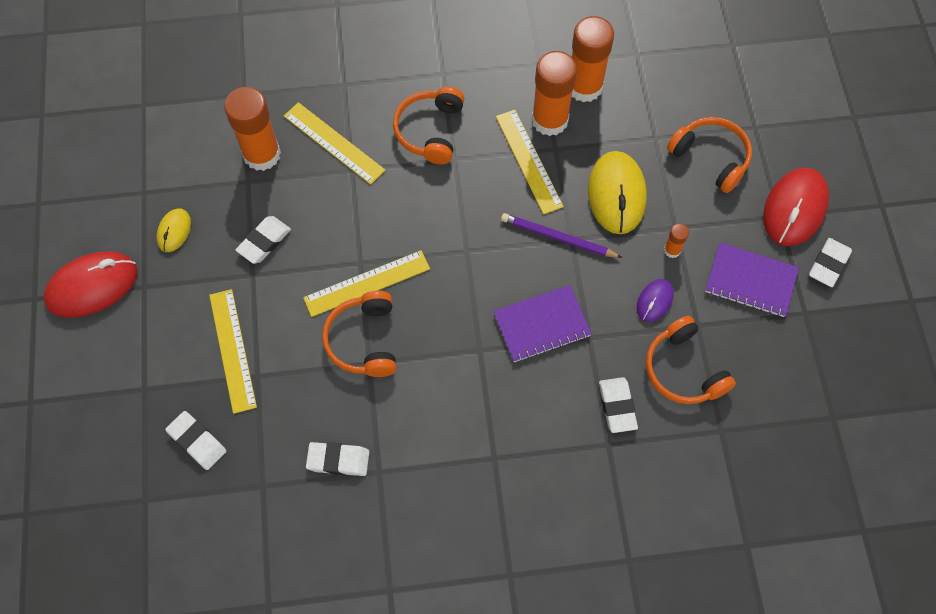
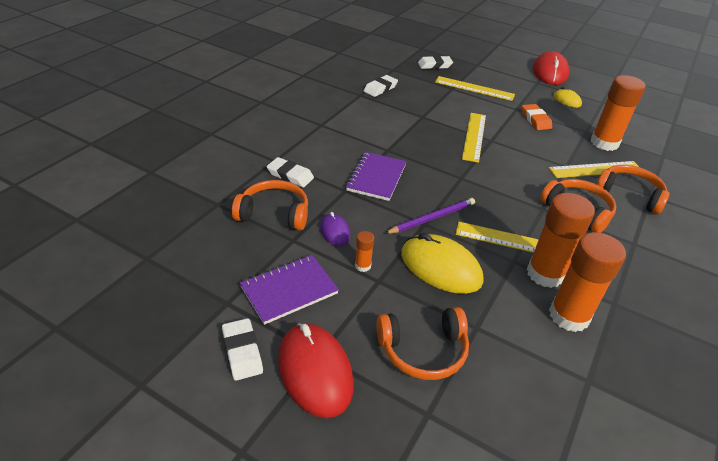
camera: 125 degrees right, 25 degrees down
white eraser [236,216,291,264] -> orange eraser [522,104,552,130]
orange headphones [322,291,396,377] -> orange headphones moved to [596,165,670,214]

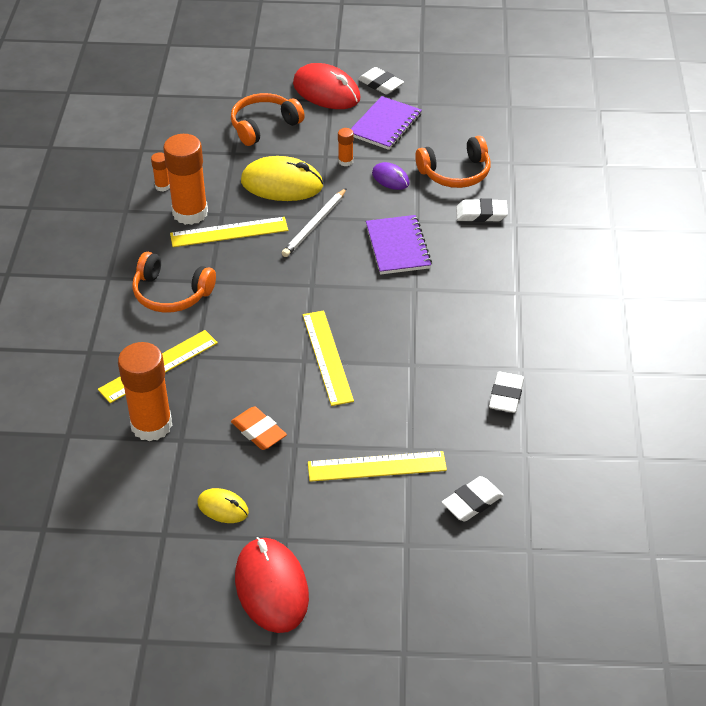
camera: 155 degrees right, 5 degrees up
purple pencil [384,198,475,234] -> white pencil [282,188,347,257]
orange glue stick [549,232,626,332] -> orange glue stick [151,153,170,191], size x0.44
orange headphones [596,165,670,214] -> none

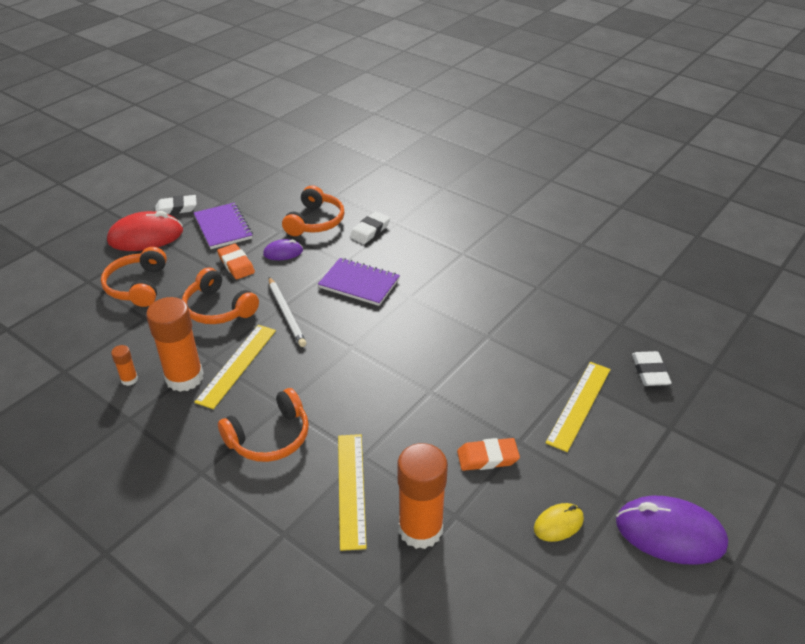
camera: 55 degrees left, 5 degrees down
red mouse [235,537,309,633] -> purple mouse [616,496,728,565]
yellow mouse [241,156,324,201] -> orange headphones [182,268,259,324]
yellow ruler [303,310,354,406] -> none
orange glue stick [338,128,354,166] -> orange eraser [217,244,255,279]
white eraser [489,372,524,413] -> none

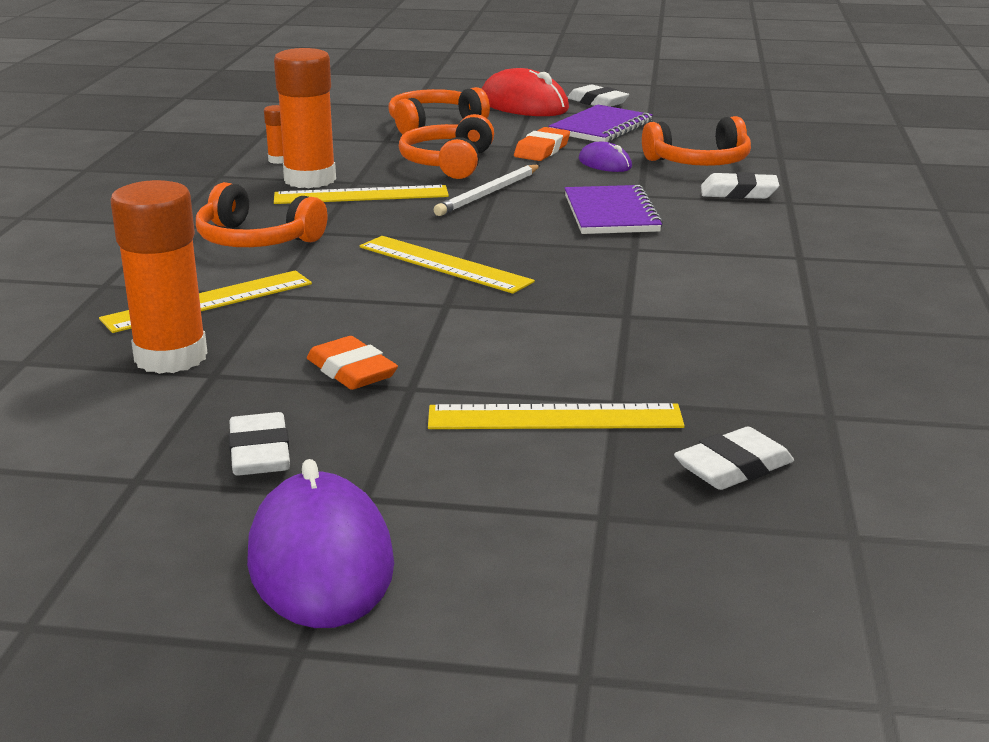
camera: 60 degrees right, 15 degrees down
yellow mouse [534,503,584,542] -> white eraser [229,412,290,476]
none -> yellow ruler [360,236,535,294]

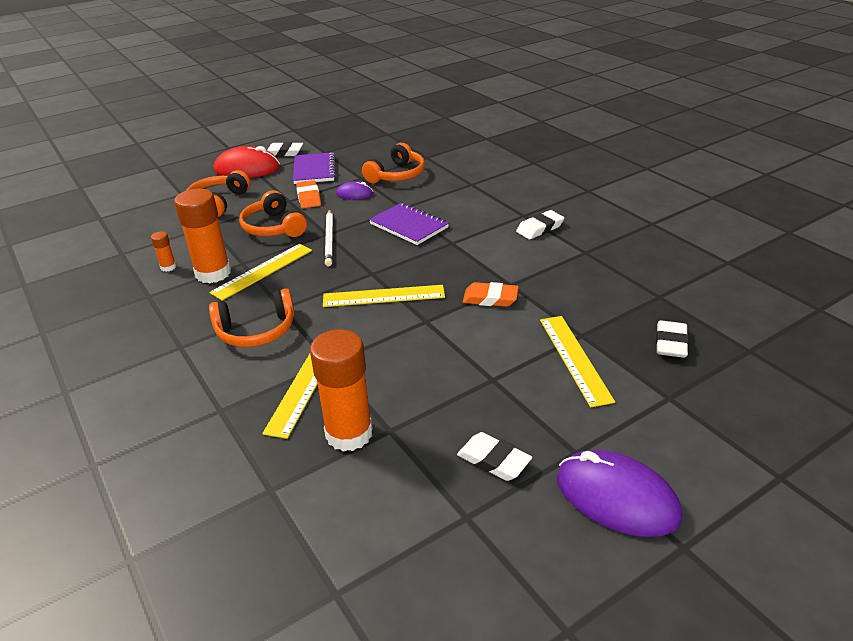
camera: 40 degrees left, 10 degrees up
orange eraser [307,336,398,390] -> orange eraser moved to [463,282,519,307]
yellow ruler [428,403,685,429] -> yellow ruler turned 60 degrees counterclockwise [540,316,615,408]
white eraser [701,172,779,199] -> white eraser moved to [516,210,564,240]

